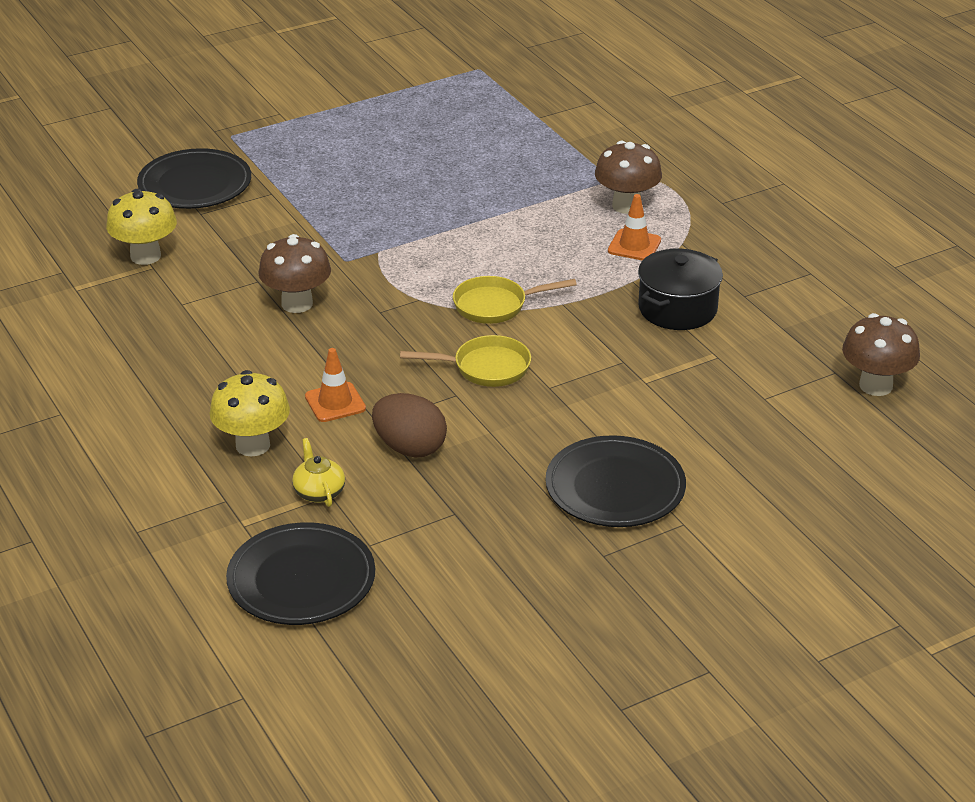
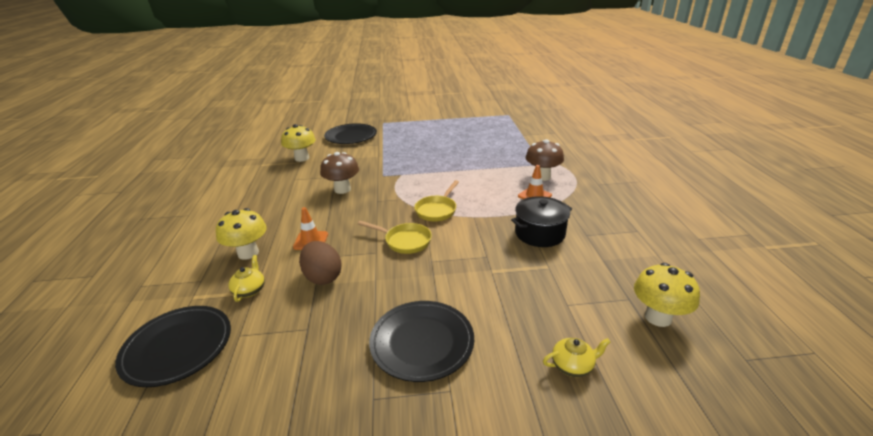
camera: 25 degrees right, 5 degrees down
yellow pan [453,276,577,324] -> yellow pan turned 75 degrees counterclockwise [414,180,459,221]
brown mushroom [842,313,920,396] -> yellow mushroom [634,263,700,327]
none -> yellow teapot [543,338,610,377]

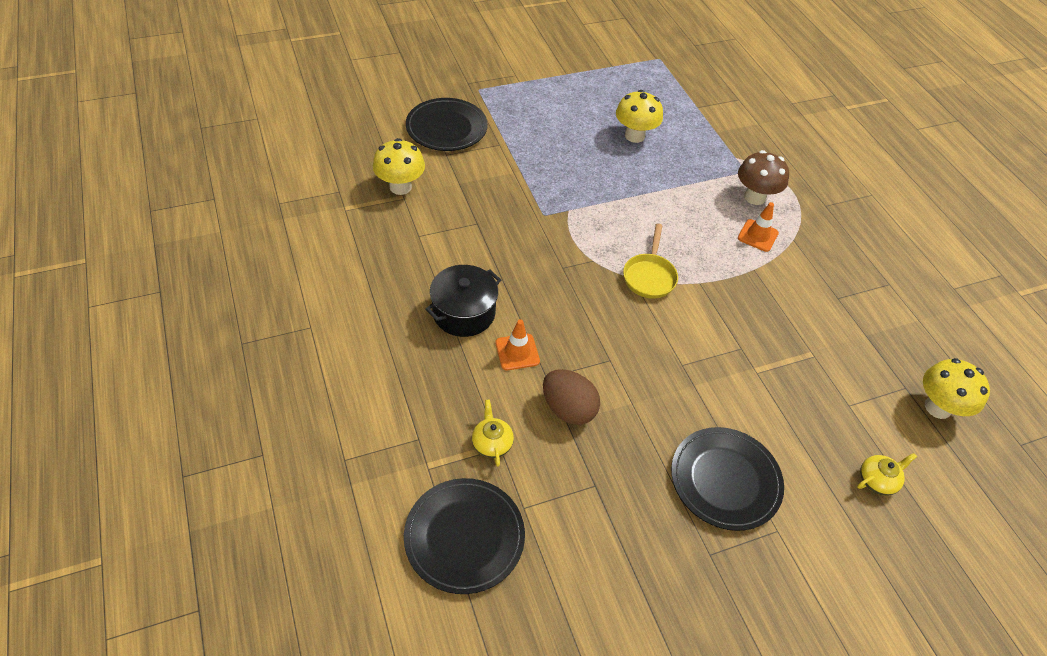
camera: 20 degrees left, 20 degrees up
yellow mushroom [216,208,267,260] -> yellow mushroom moved to [616,90,663,143]
brown mushroom [320,152,359,194] -> none
yellow pan [358,221,432,254] -> none
black pot [511,196,572,247] -> black pot moved to [425,265,501,337]

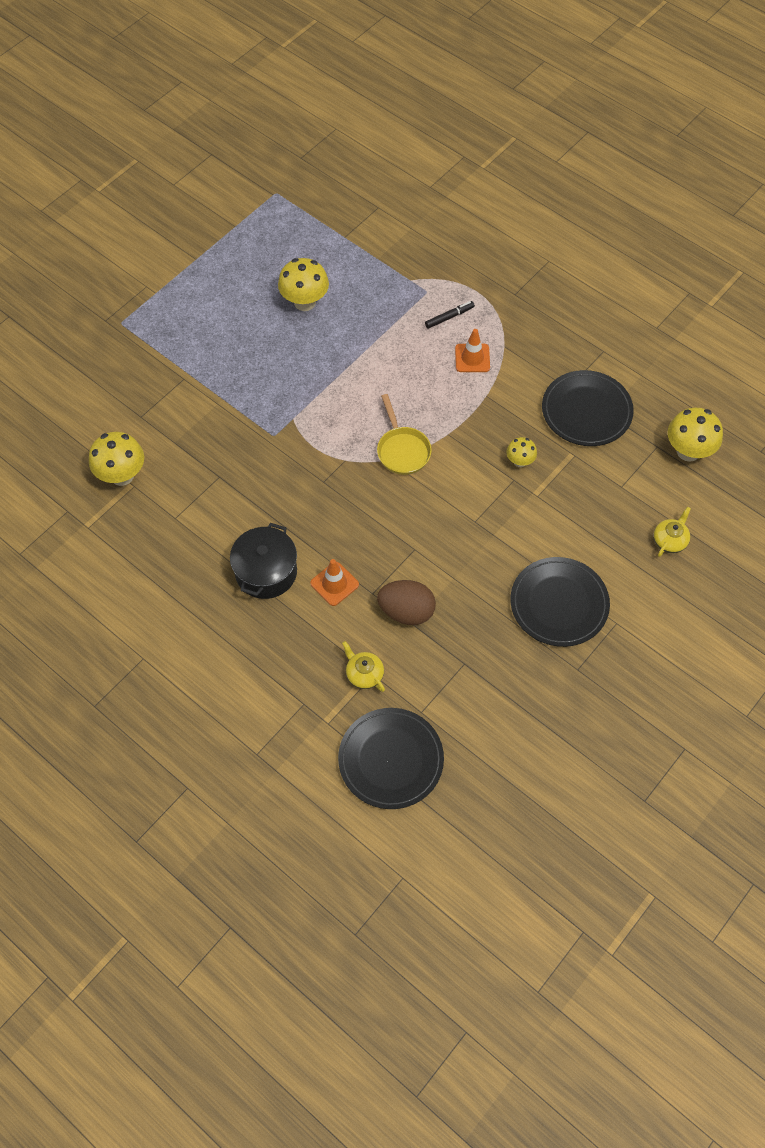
camera: 25 degrees left, 10 degrees up
black plate [406,98,488,151] -> black plate moved to [542,370,634,446]
brown mushroom [738,150,789,205] -> black marker [425,301,475,329]
none -> yellow mushroom [507,437,537,467]

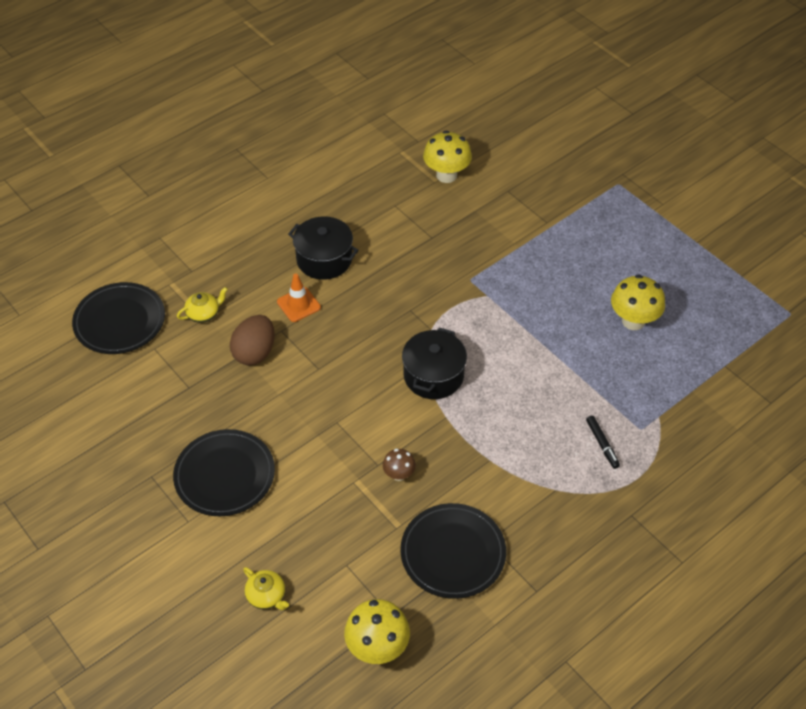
camera: 100 degrees right, 10 degrees down
yellow pan [377,394,432,475] -> black pot [402,328,467,399]
orange traffic cone [455,329,490,372] -> none
yellow mushroom [507,437,537,467] -> brown mushroom [383,449,416,481]

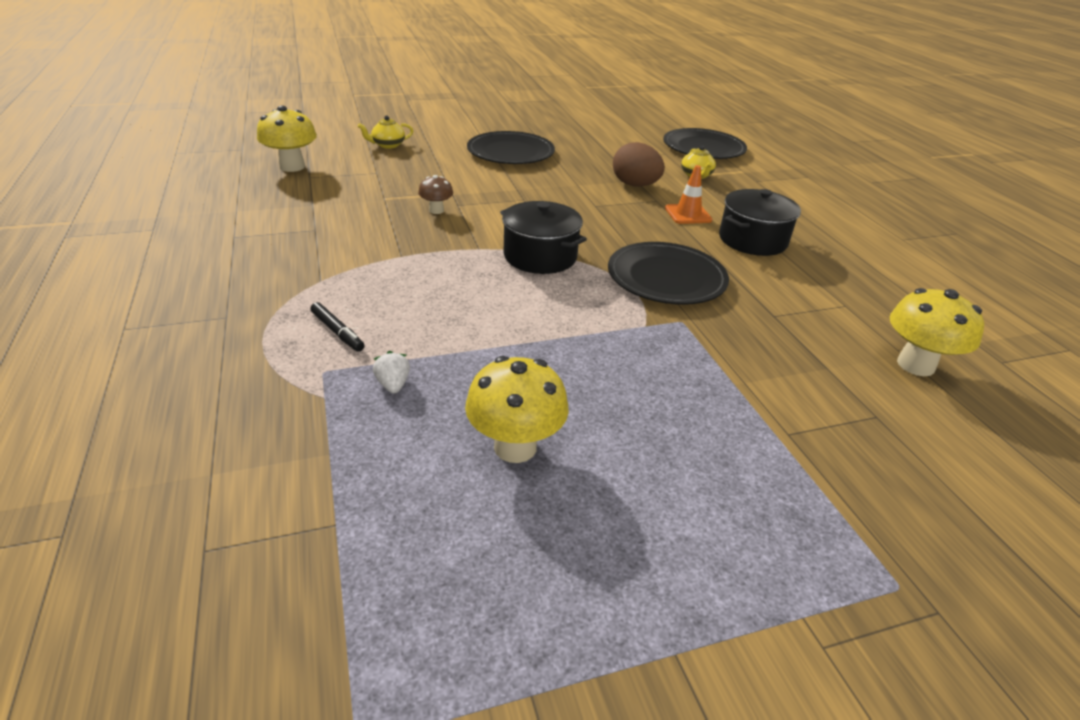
camera: 110 degrees right, 15 degrees down
black plate [400,503,506,599] -> black plate moved to [608,242,729,305]
black marker [586,416,620,469] -> black marker turned 135 degrees counterclockwise [310,302,365,352]
none -> white strawberry [373,351,410,393]

